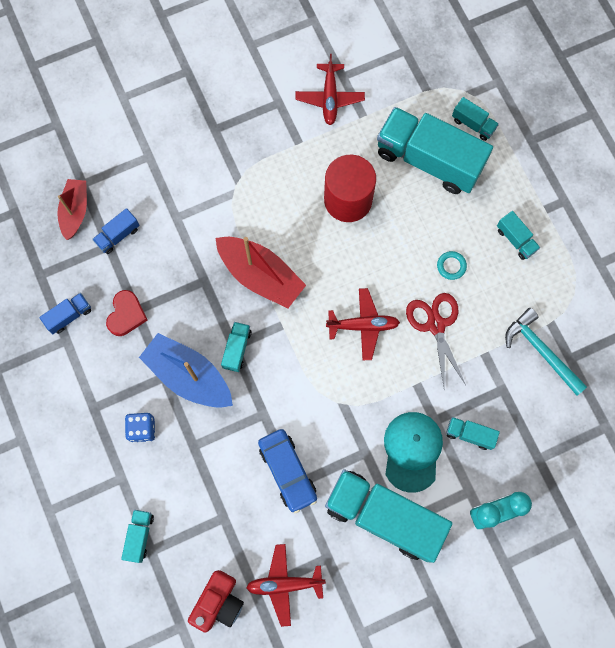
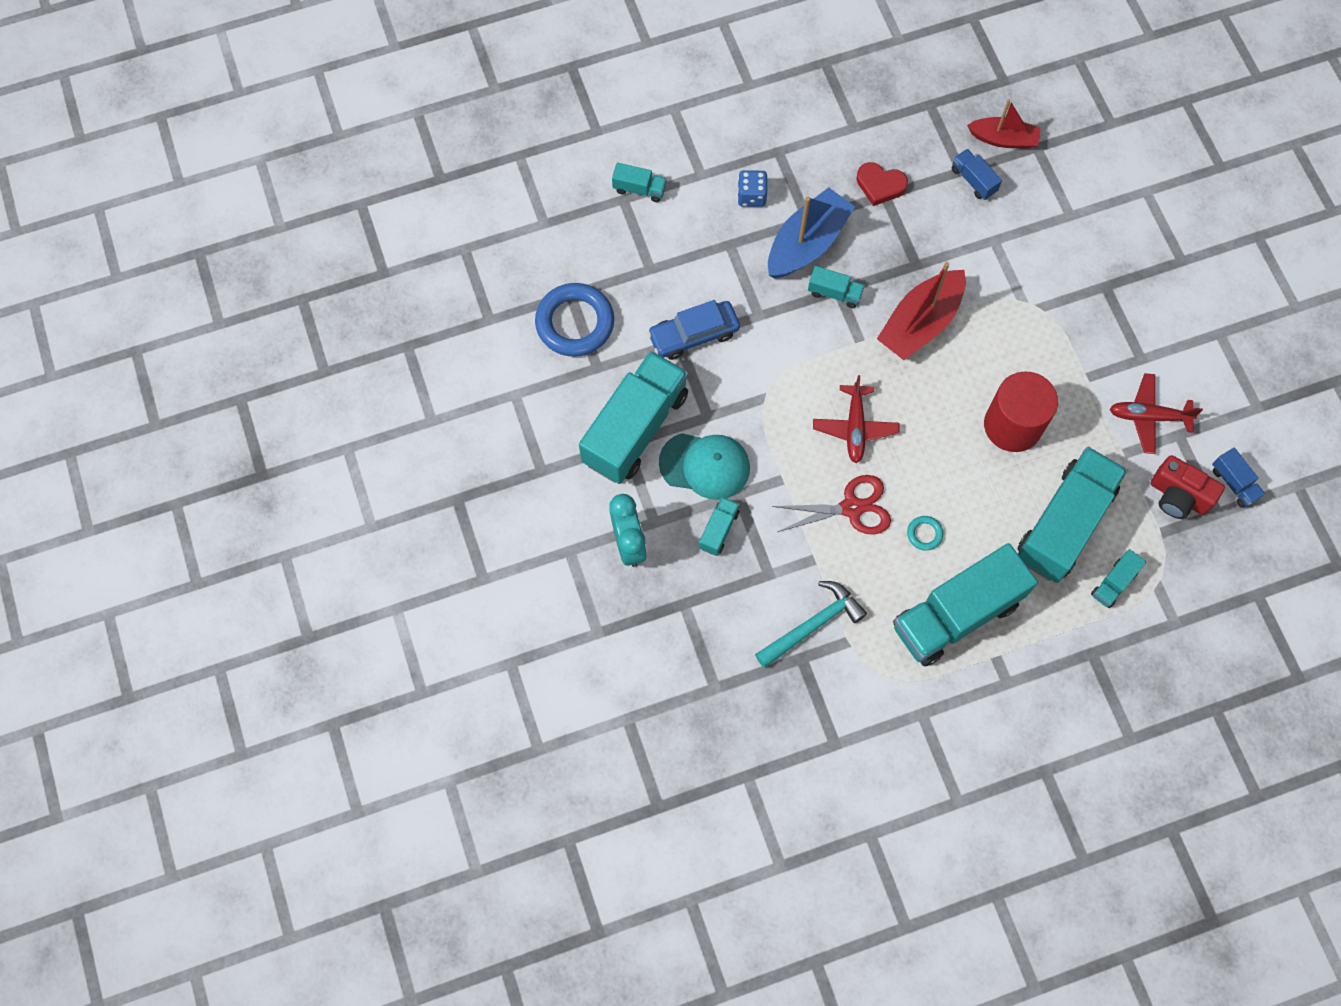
camera: 95 degrees right, 5 degrees down
blue truck [39,293,91,334] -> blue truck moved to [1212,448,1266,508]
red camera [188,570,244,633] -> red camera moved to [1151,455,1225,519]
red plane [246,544,326,627] -> blue ring [535,283,614,357]
turquoise truck [497,211,540,260] -> turquoise truck [893,543,1038,667], size x2.35

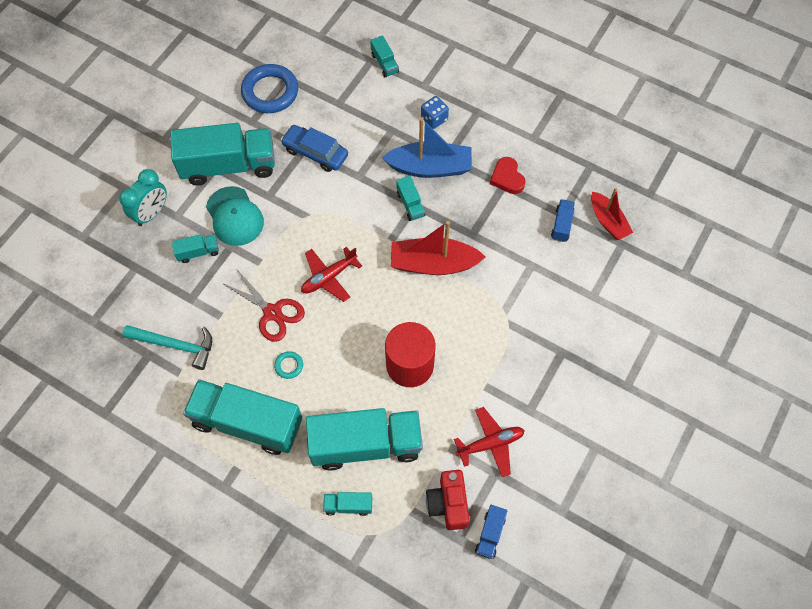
camera: 50 degrees right, 5 degrees down
red plane [1110,373,1203,454] -> red plane turned 105 degrees clockwise [454,407,525,477]

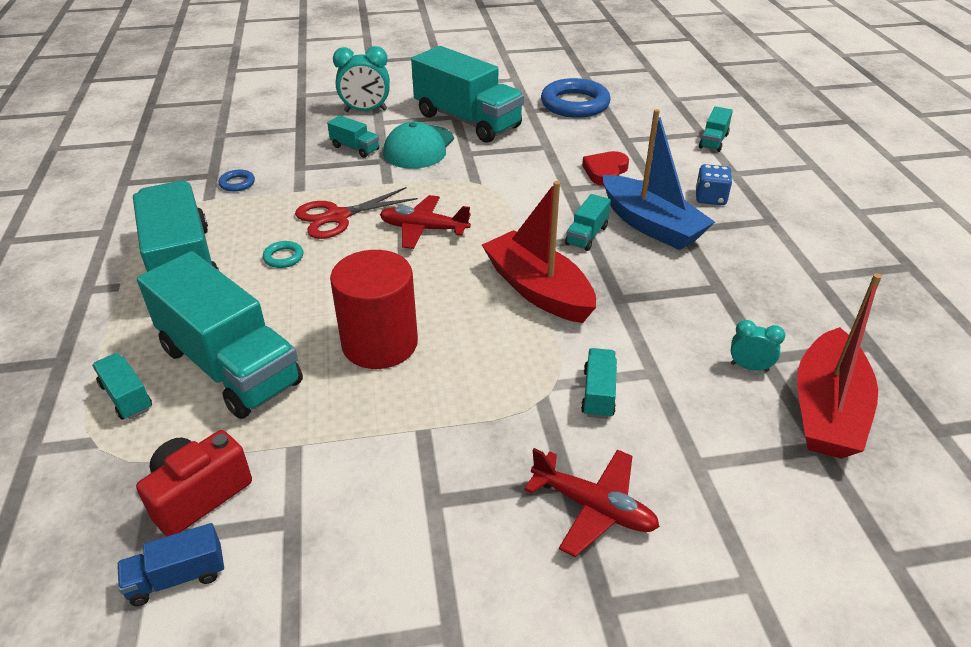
camera: 50 degrees right, 25 degrees down
turquoise hammer [123,325,212,370] -> blue ring [219,170,255,192]
red scissors [222,270,305,342] -> red scissors turned 60 degrees clockwise [295,187,418,239]
blue car [281,125,348,172] -> none
red plane [454,407,525,477] -> red plane moved to [524,448,660,557]
red heart [490,157,526,194] -> red heart moved to [582,151,629,186]
blue truck [551,199,575,242] -> turquoise clock [731,320,785,372]
red boat [591,187,633,240] -> red boat [797,273,882,459], size x1.56
none -> turquoise truck [581,348,617,419]

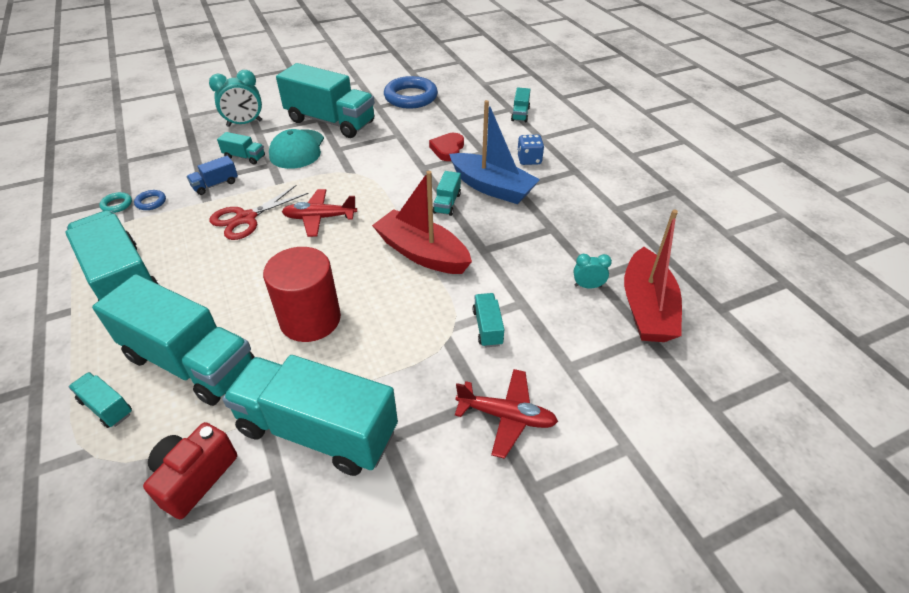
camera: 15 degrees left, 5 degrees up
blue truck [117,523,224,606] -> blue truck moved to [187,156,238,195]
turquoise ring [263,241,303,268] -> turquoise ring moved to [99,192,132,213]
none -> turquoise truck [222,355,398,476]

